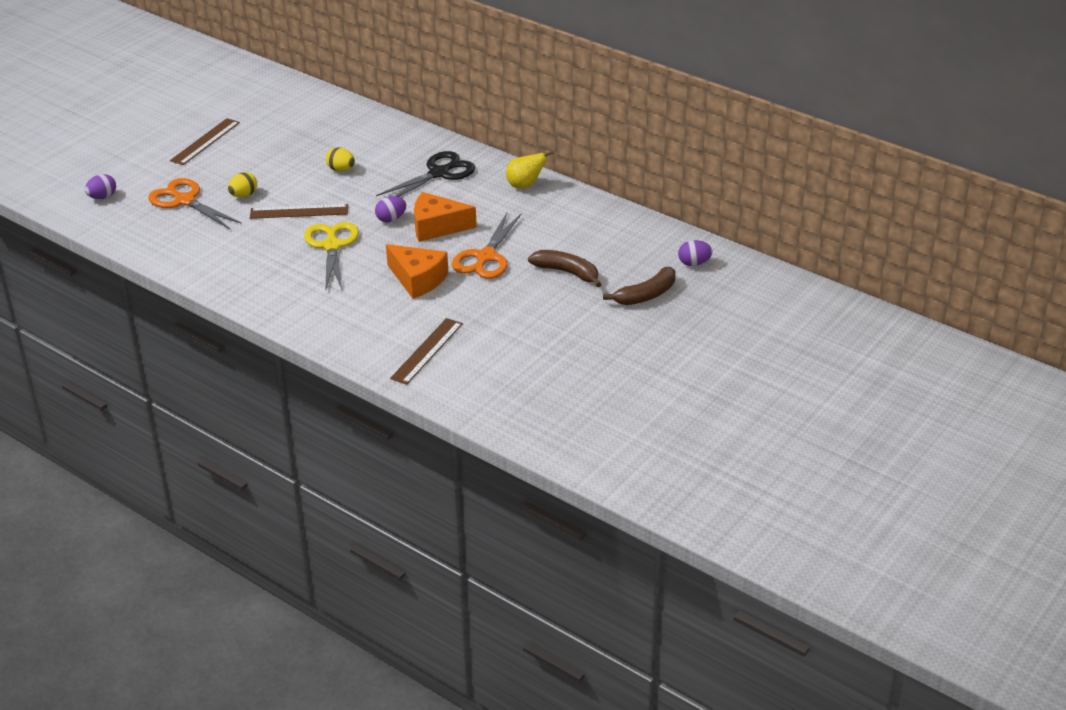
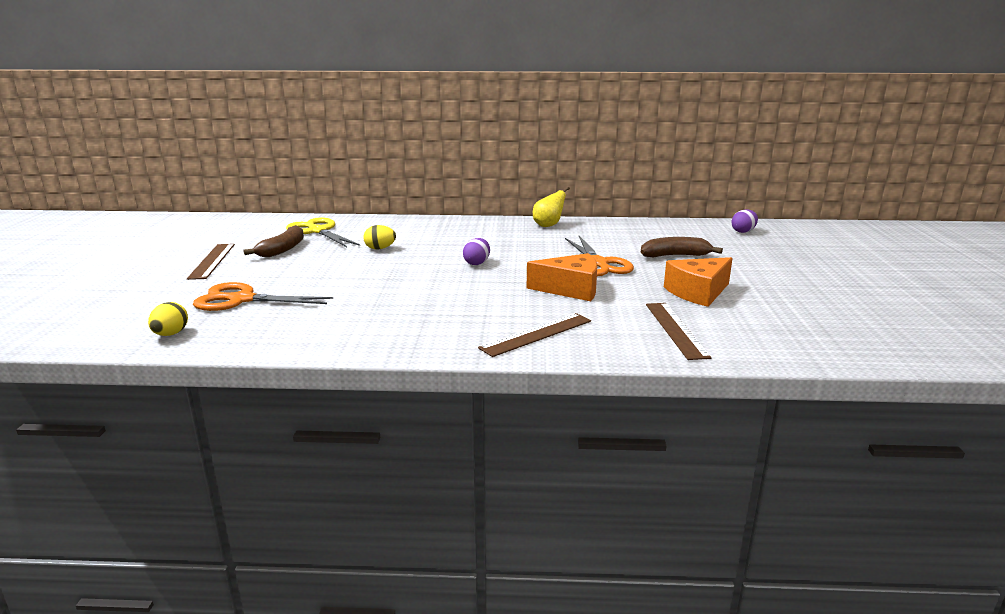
camera: 35 degrees left, 15 degrees down
purple egg [85,174,116,199] -> none
yellow egg [228,172,257,197] -> yellow egg moved to [148,302,188,336]
brown ruler [250,204,348,219] -> brown ruler moved to [478,313,591,357]
yellow scissors [304,222,359,290] -> yellow scissors moved to [286,217,360,247]
black scissors [376,151,475,197] -> none
orange cheese [414,192,477,242] -> orange cheese moved to [664,257,733,307]
brown banana [603,267,676,305] -> brown banana moved to [244,225,304,257]

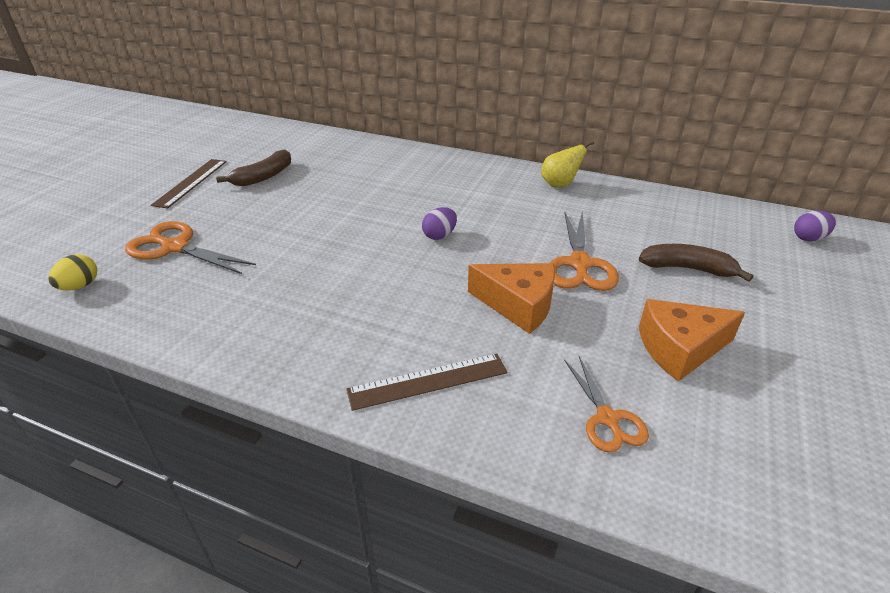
camera: 20 degrees right, 15 degrees up
yellow scissors [286,217,360,247] -> none
yellow egg [363,225,396,250] -> none
brown ruler [646,303,711,360] -> orange scissors [564,356,649,452]

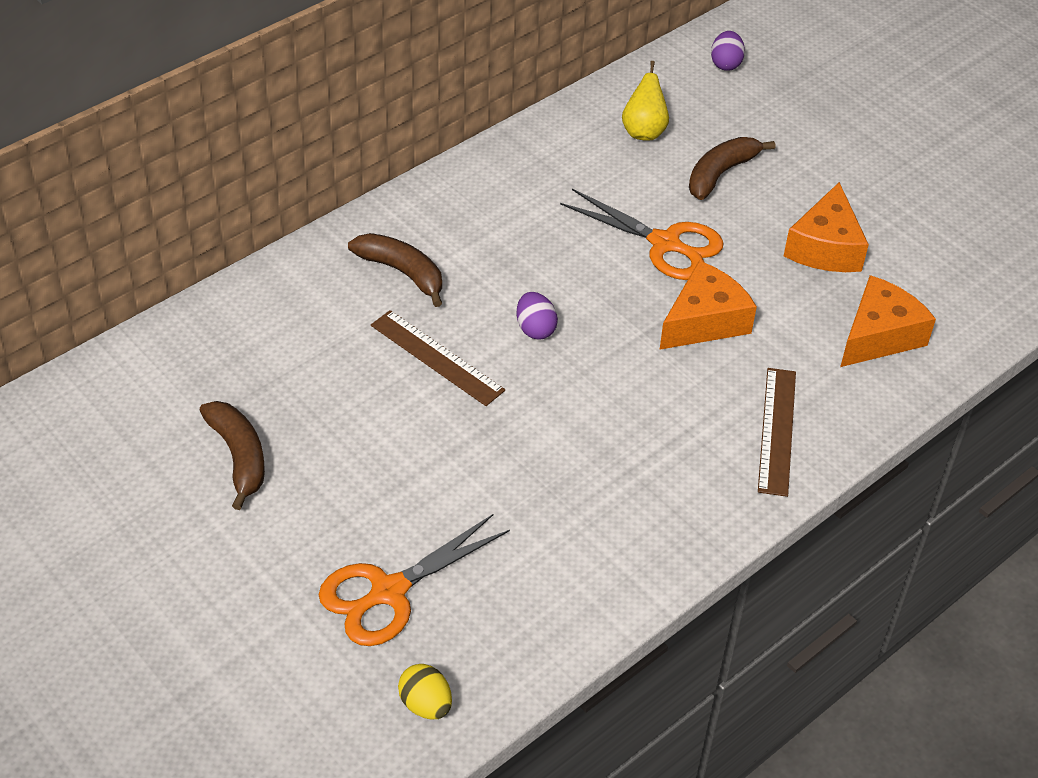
camera: 65 degrees left, 10 degrees up
brown ruler [151,159,227,209] -> brown ruler moved to [371,310,505,406]
yellow pear [541,141,594,187] -> yellow pear moved to [622,61,669,141]
orange scissors [564,356,649,452] -> orange cheese [840,275,936,367]
none -> brown banana [348,233,442,307]

